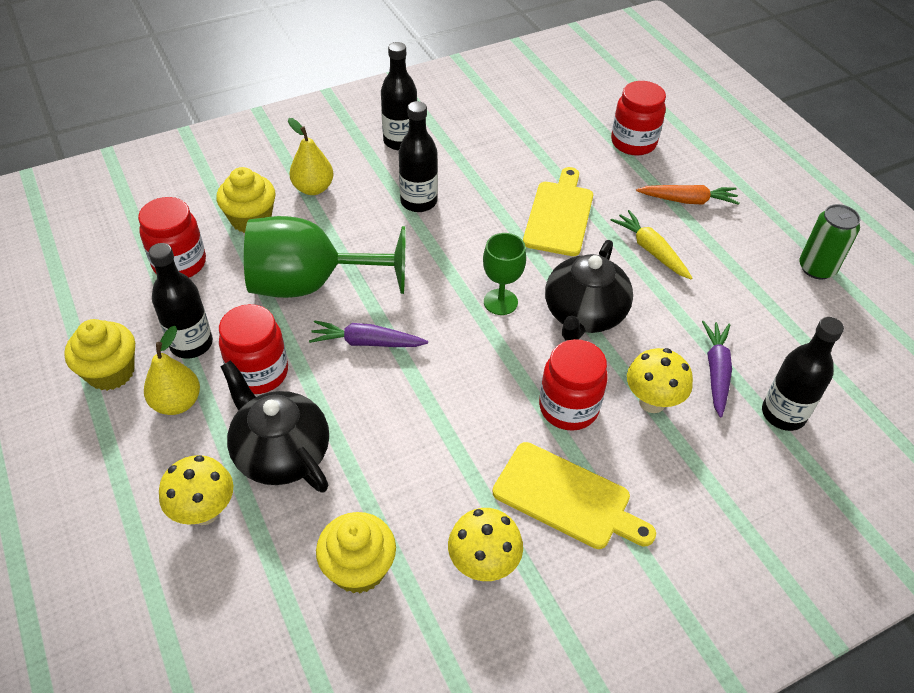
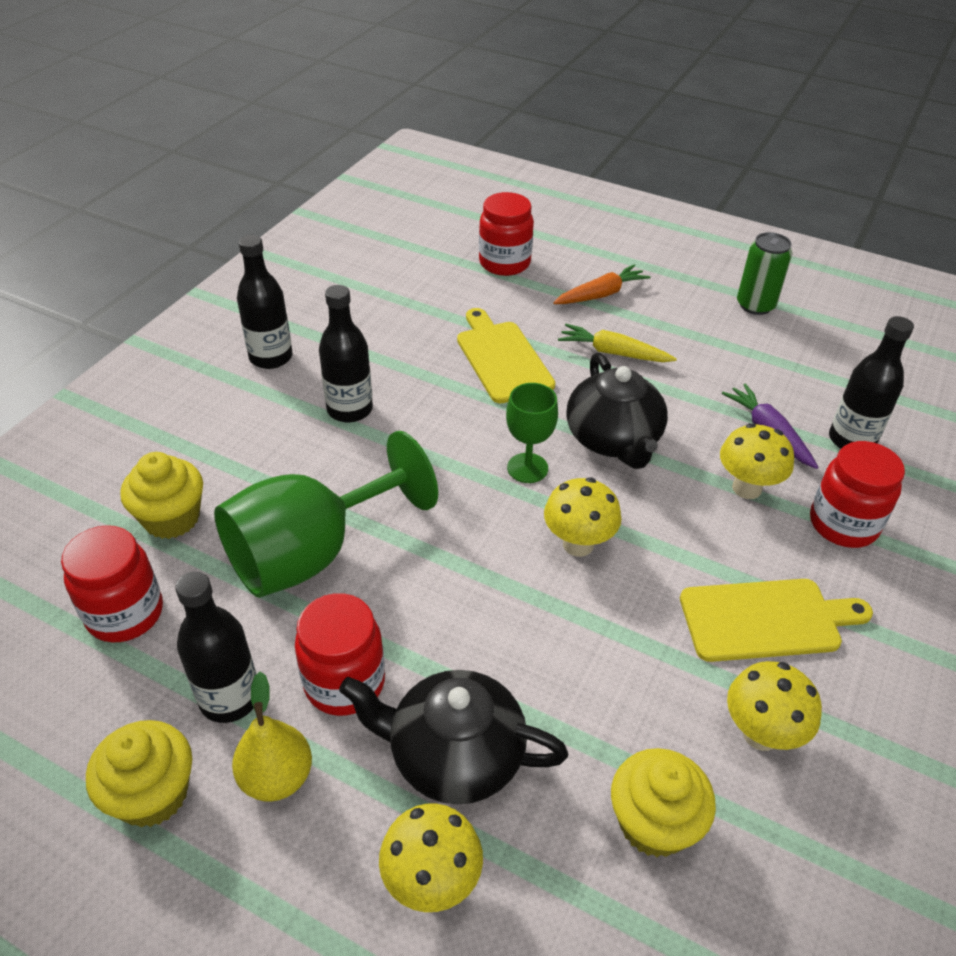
camera: 35 degrees left, 5 degrees down
yellow pear [288,118,334,195] -> none
purple carrot [309,320,428,347] -> none
red jar [539,339,608,431] -> red jar moved to [810,441,905,548]
none -> yellow mushroom [544,477,622,557]

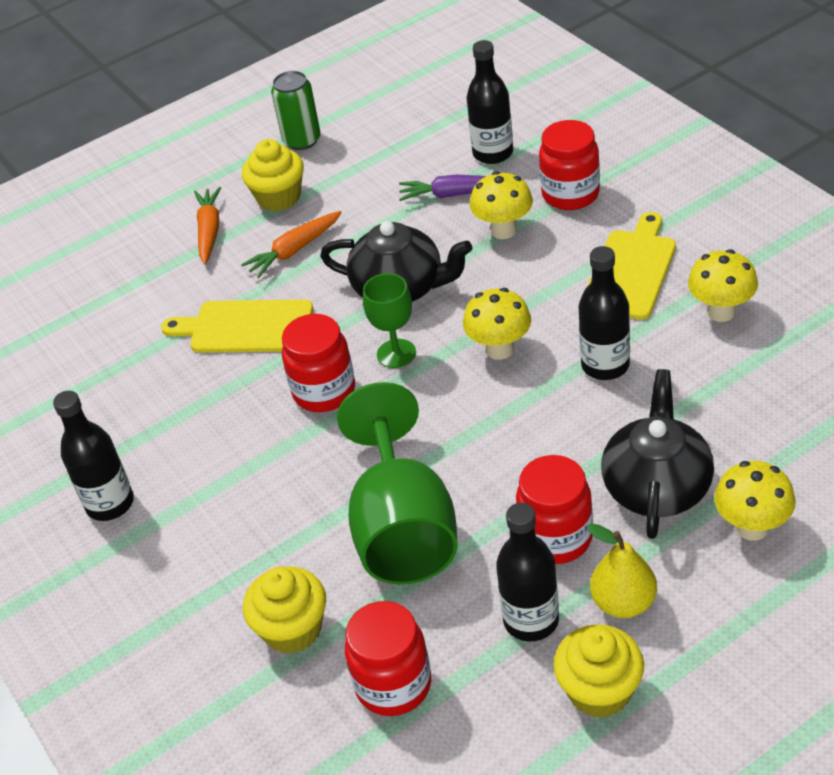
camera: 55 degrees left, 0 degrees up
black bottle [319,285,373,423] -> black bottle moved to [578,246,630,380]
black teapot [339,670,568,805] -> black teapot turned 150 degrees clockwise [601,369,714,539]
red jar [479,192,534,276] -> red jar moved to [282,314,355,412]
yellow carrot [558,324,677,362] -> orange carrot [241,211,342,278]
yellow cupcake [611,748,716,857] -> yellow cupcake moved to [242,139,304,211]

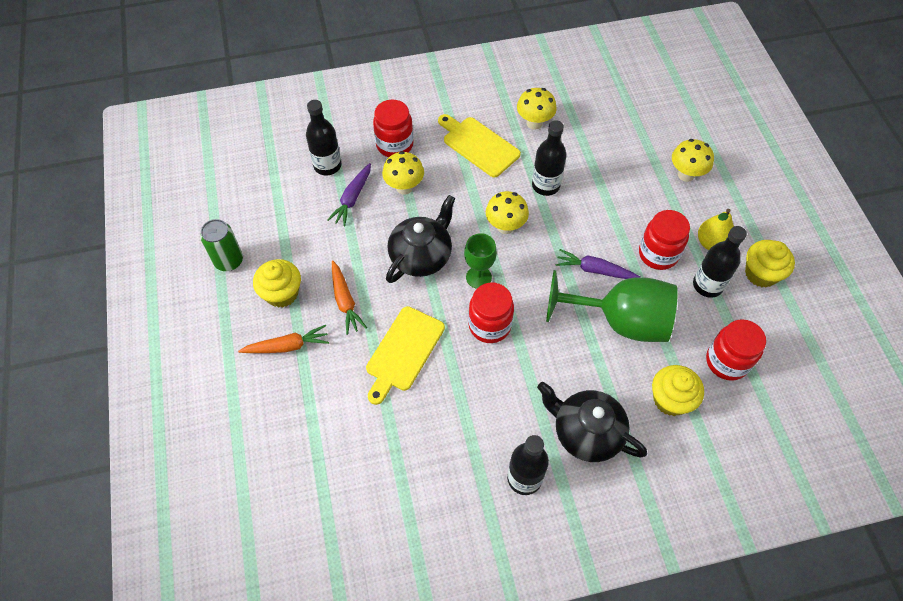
camera: 75 degrees left, 15 degrees up
orange carrot [194,187,221,264] -> orange carrot turned 150 degrees clockwise [238,325,329,353]
black teapot [601,369,714,539] -> black teapot moved to [537,382,647,462]
none -> purple carrot [556,249,640,279]

